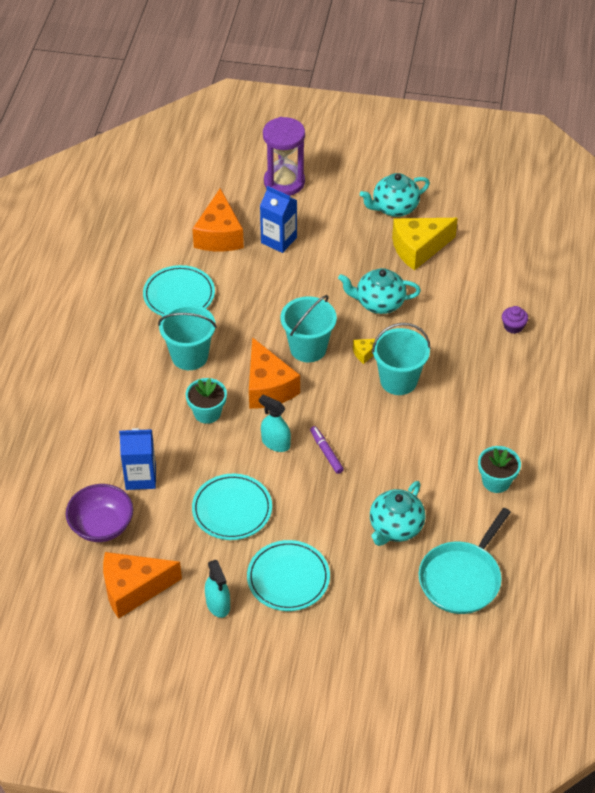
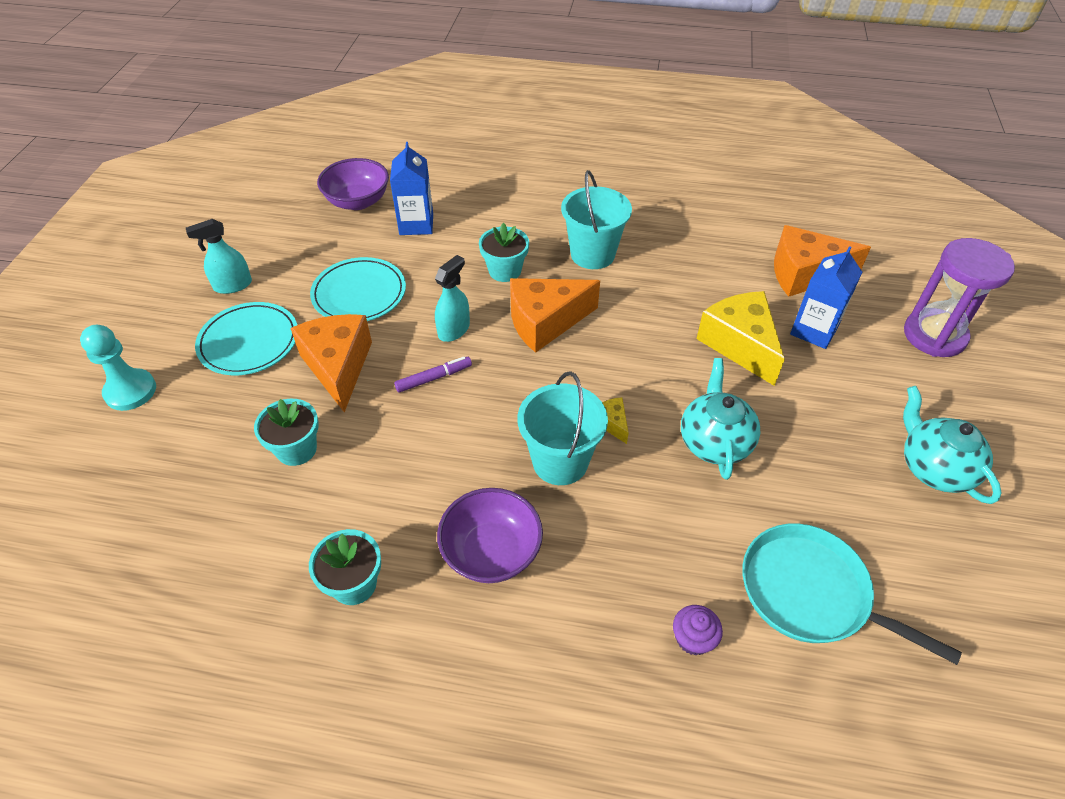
camera: 90 degrees right, 0 degrees up
orange cheese [103,552,182,619] -> orange cheese moved to [290,314,372,412]
turquoise plate [143,265,215,316] -> none
turquoise bucket [281,295,337,362] -> none
turquoise teapot [370,481,426,546] -> turquoise flower pot [254,399,319,466]
yellow cheese [392,218,458,271] -> yellow cheese moved to [696,291,785,386]
turquoise pan [418,508,511,614] -> turquoise pan moved to [742,524,962,665]
none -> turquoise pawn [80,325,156,411]
none -> purple bowl [437,488,543,583]

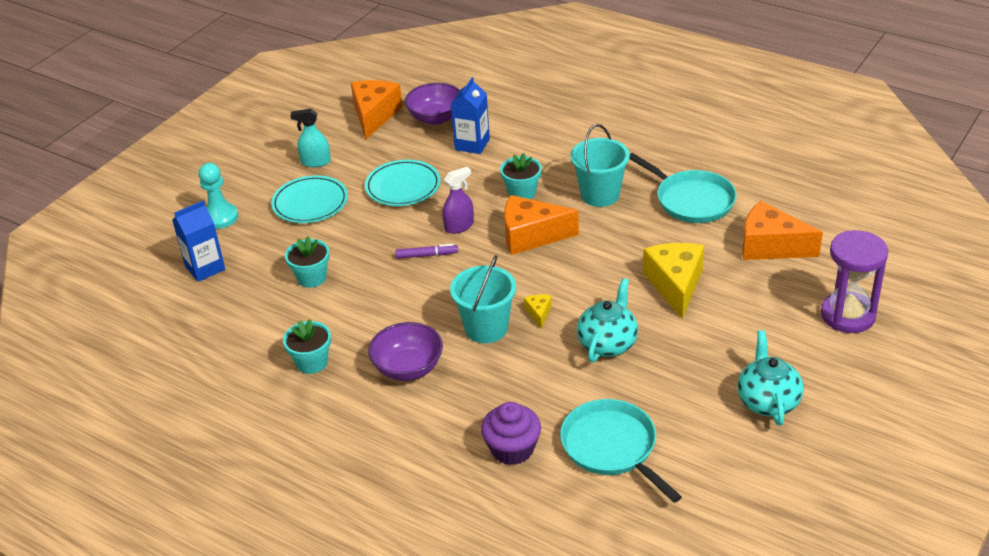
camera: 25 degrees right, 10 degrees down
orange cheese [290,314,372,412] -> orange cheese moved to [351,80,403,139]
turquoise spray bottle [435,255,470,342] -> purple spray bottle [442,167,474,234]
purple cupcake [673,605,723,656] -> purple cupcake [481,402,541,465], size x1.70
blue carton [790,246,862,349] -> blue carton moved to [172,201,225,282]
none -> turquoise pan [630,153,737,223]

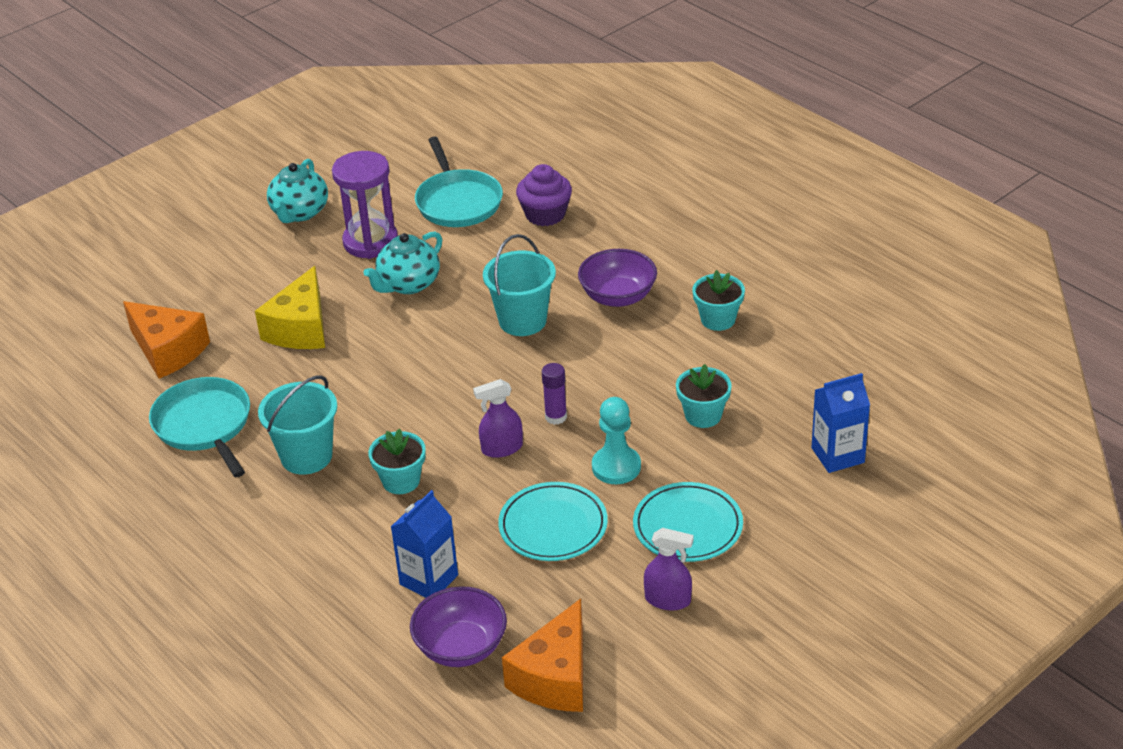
camera: 165 degrees left, 0 degrees up
turquoise pawn [199,163,238,229] -> turquoise pawn moved to [592,397,641,484]
turquoise spray bottle [290,109,331,167] -> purple spray bottle [644,528,694,610]
purple marker [396,244,458,259] -> purple glue stick [542,363,567,425]
orange cheese [504,195,579,255] -> none
yellow cheese [524,295,552,329] -> none
purple hourglass [821,230,888,333] -> purple hourglass moved to [332,151,398,259]

